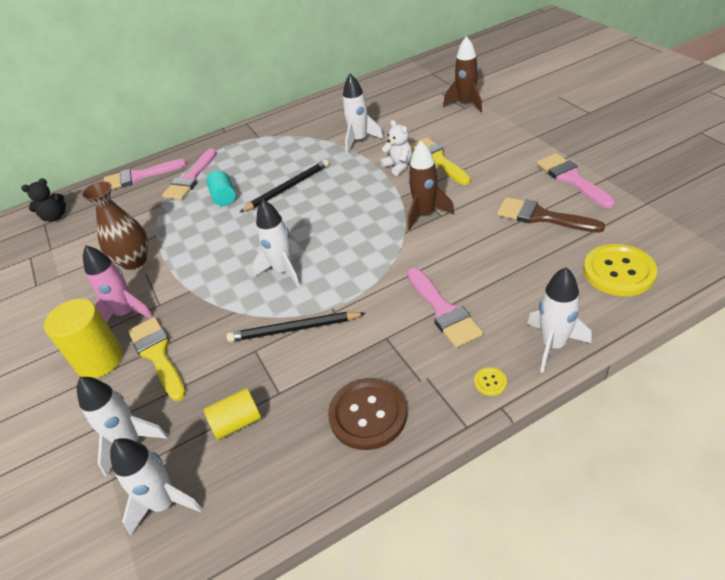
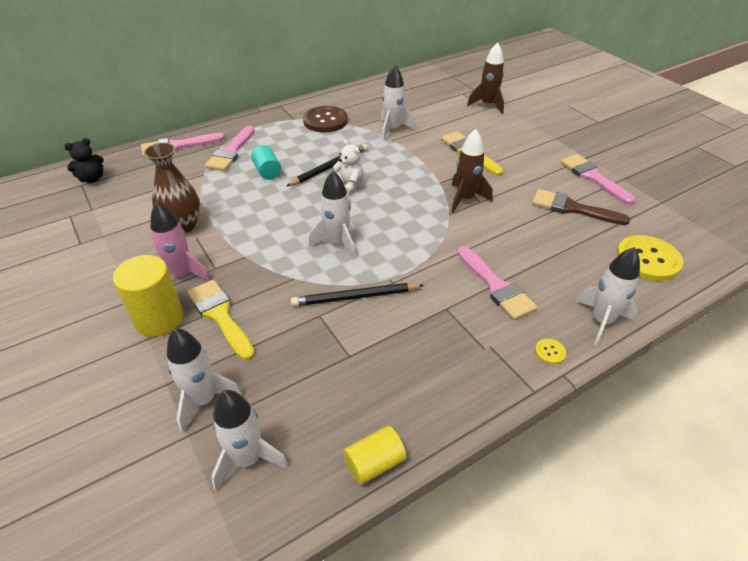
camera: 10 degrees left, 0 degrees up
yellow cylinder [204,388,261,440] -> yellow cylinder moved to [343,426,406,485]
brown button [328,378,407,450] -> brown button moved to [303,106,348,133]
white teddy bear [380,120,412,176] -> white teddy bear moved to [333,139,363,195]

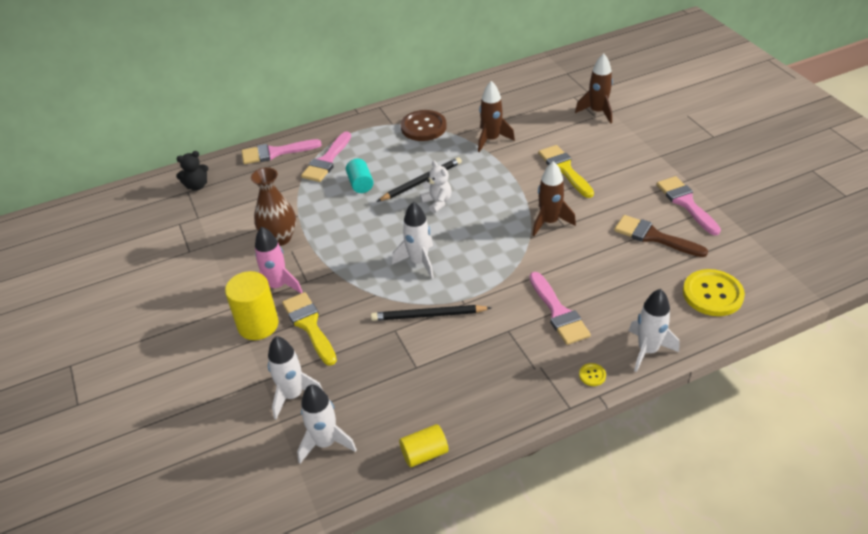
camera: 10 degrees right, 0 degrees up
white rocket [381,65,416,140] -> brown rocket [478,81,515,152]

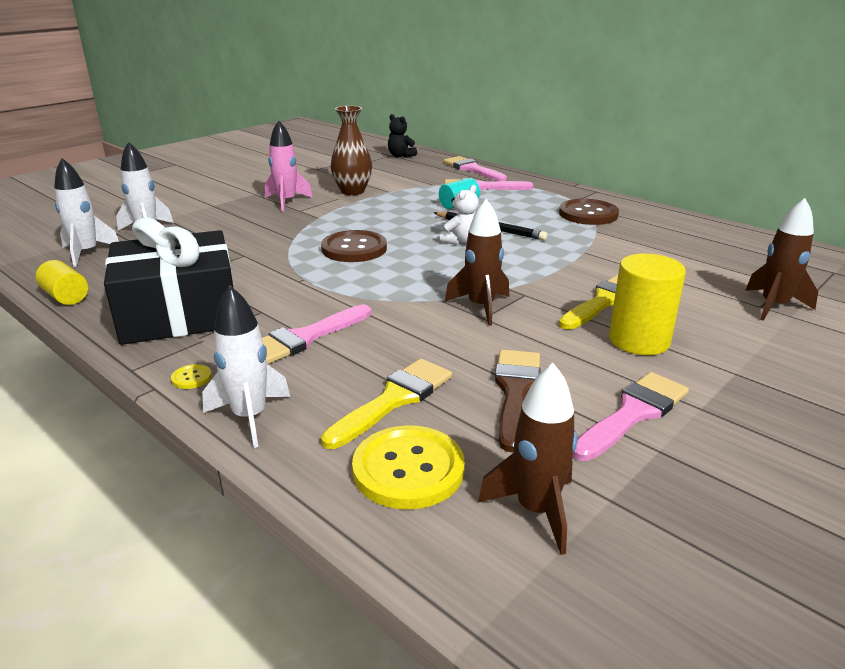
camera: 65 degrees right, 15 degrees down
yellow cylinder [225,271,279,340] -> yellow cylinder moved to [609,254,686,355]
yellow brush [282,292,337,366] -> yellow brush moved to [321,359,452,449]
black pencil [371,305,491,321] -> none
white rocket [392,201,434,279] -> brown button [321,230,387,262]
brown rocket [478,81,515,152] -> brown rocket moved to [478,363,577,555]
none -> black gift [104,217,234,345]

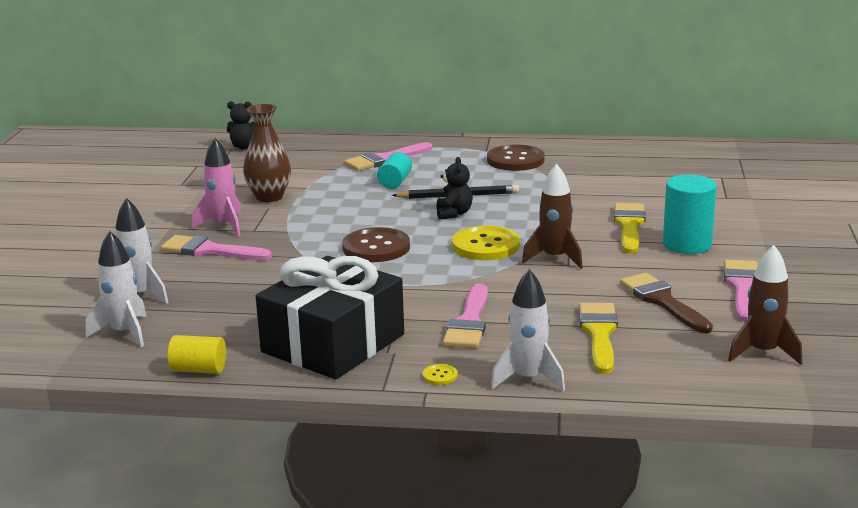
camera: 35 degrees left, 5 degrees down
yellow button [352,426,465,509] -> yellow button moved to [452,225,520,260]
white teddy bear [440,185,479,245] -> black teddy bear [436,157,473,220]
pink brush [443,156,507,181] -> pink brush moved to [161,235,272,260]
yellow cylinder [609,254,686,355] -> turquoise cylinder [663,175,717,254]
brown rocket [745,198,818,321] -> none

